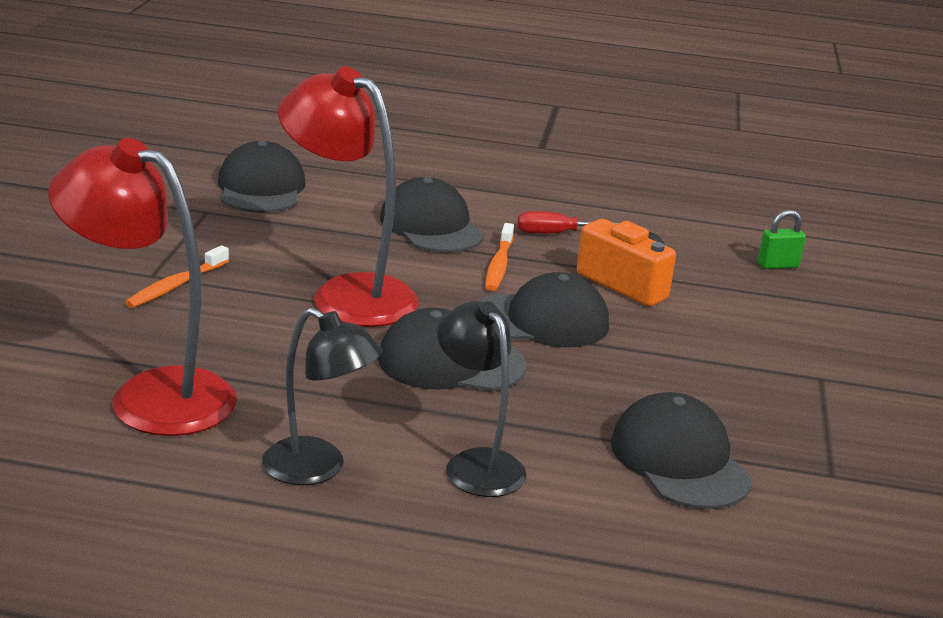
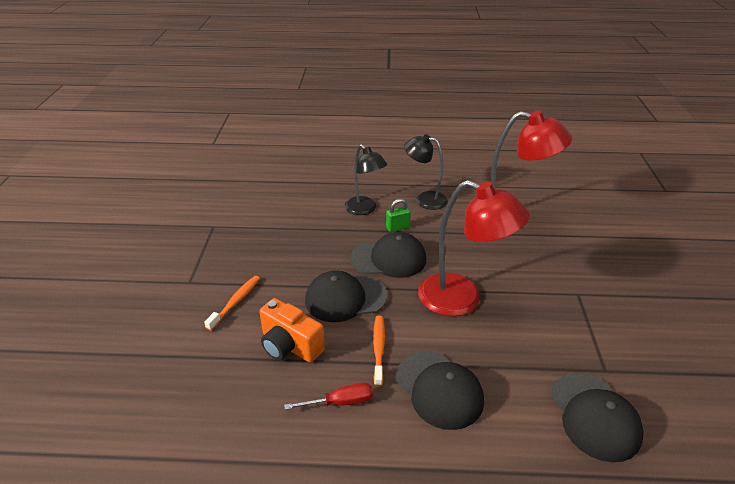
camera: 175 degrees right, 10 degrees up
orange toothbrush [125,245,229,308] -> orange toothbrush moved to [204,276,260,331]
black cap [611,392,752,509] -> none
green padlock [758,210,806,269] -> green padlock moved to [386,199,411,232]

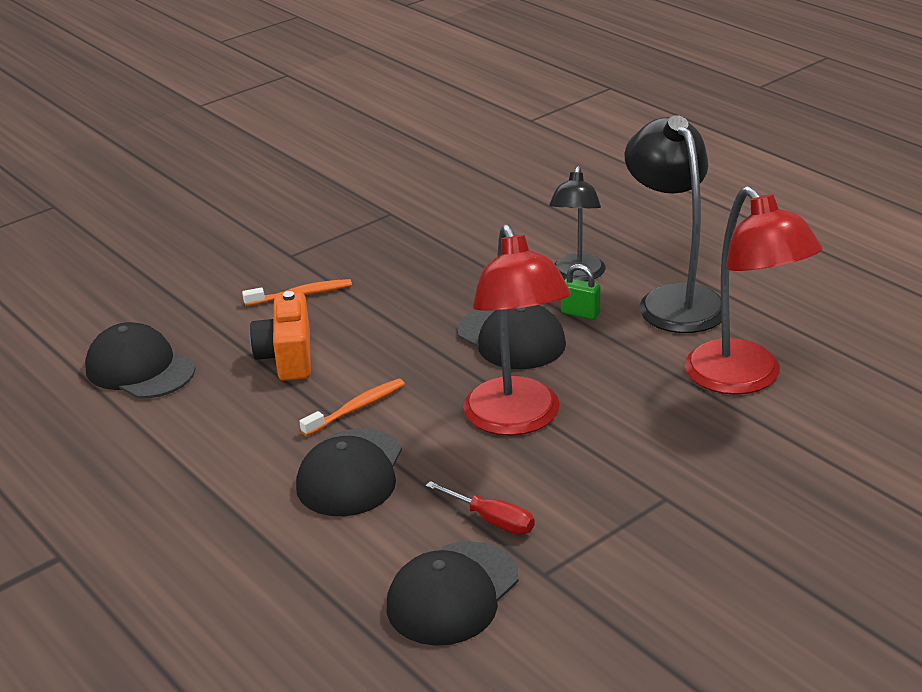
camera: 50 degrees right, 5 degrees down
red screwdriver [284,383,373,410] -> red screwdriver moved to [426,481,535,535]
black cap [305,270,387,322] -> black cap moved to [85,322,196,399]
black lamp [404,134,448,210] -> black lamp [624,115,721,333], size x1.59

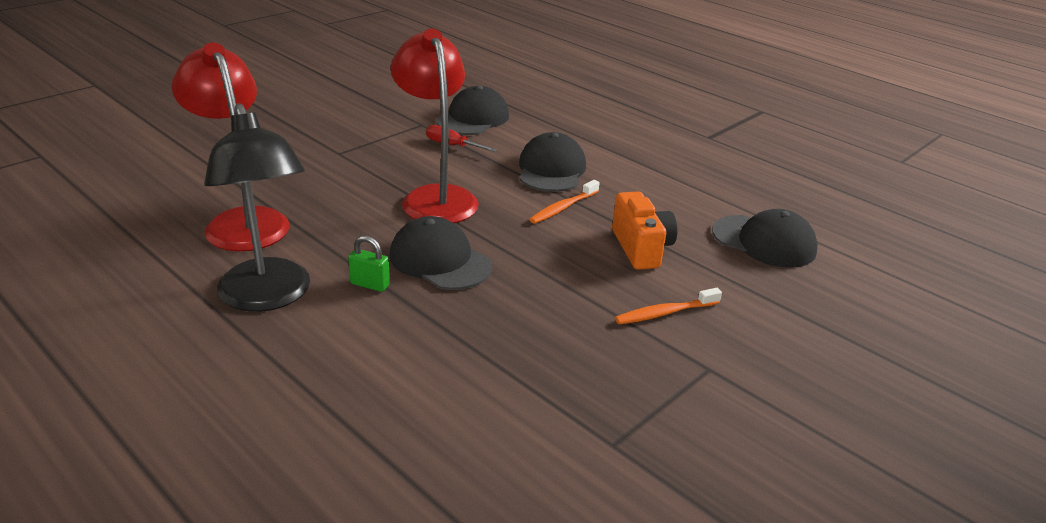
camera: 170 degrees right, 0 degrees up
black lamp [549,166,606,281] -> none

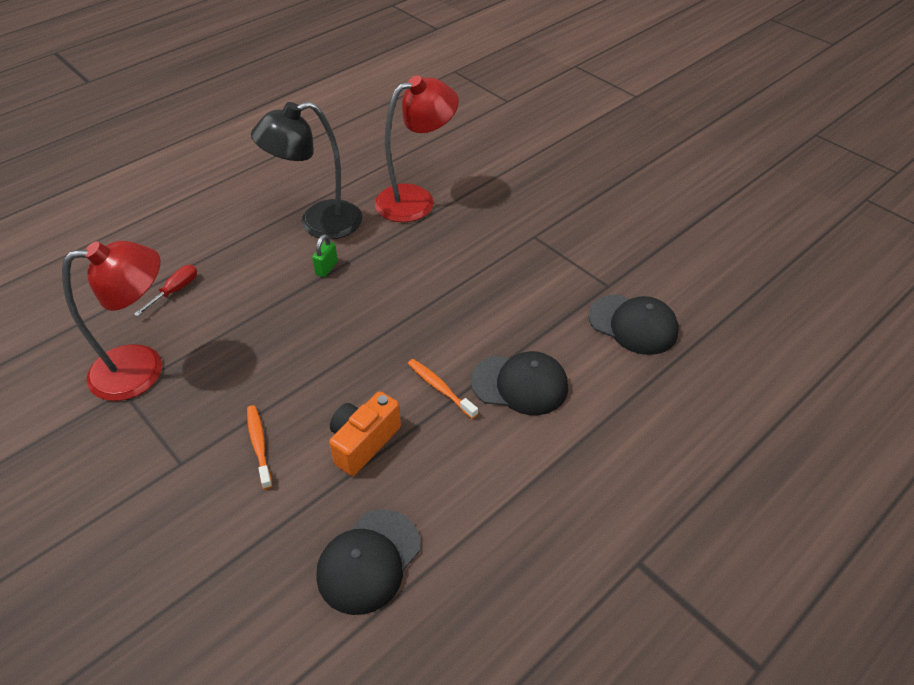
camera: 95 degrees right, 15 degrees up
red lamp [390,29,479,223] -> red lamp moved to [62,241,162,401]
black cap [390,216,492,290] -> none
red screwdriver [426,125,497,152] -> red screwdriver moved to [134,265,197,317]
orange camera [612,192,677,270] -> orange camera turned 135 degrees clockwise [329,391,401,476]

